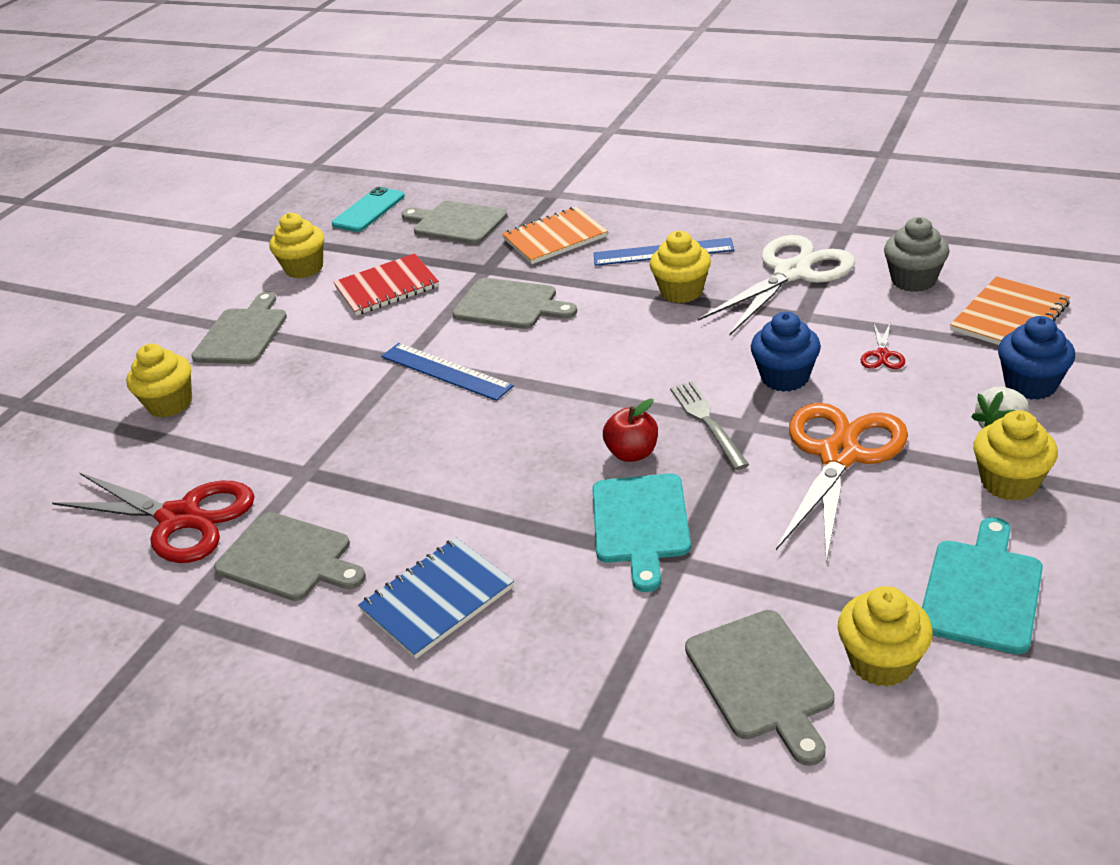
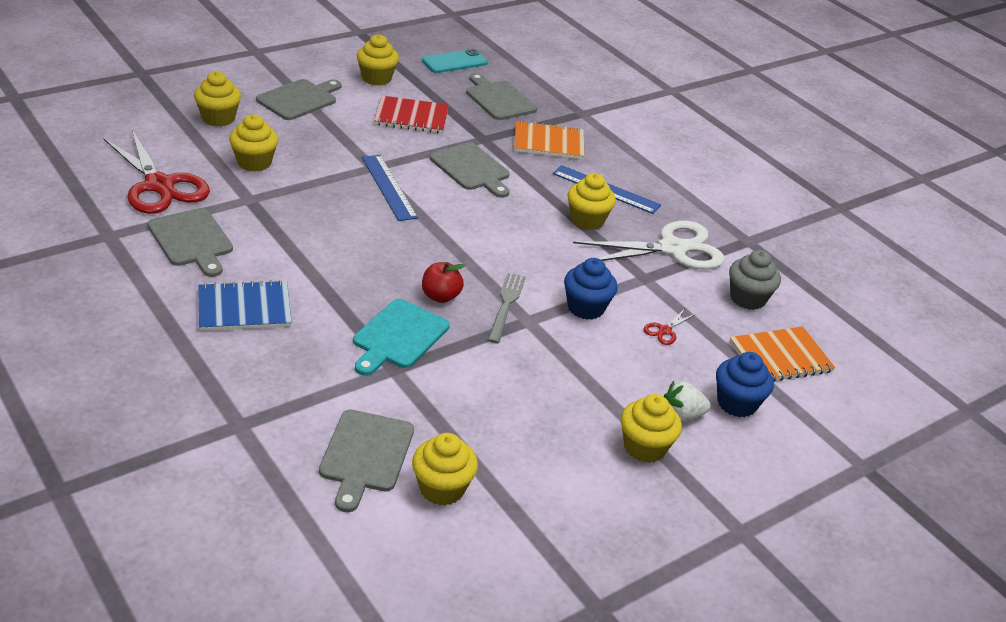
camera: 20 degrees right, 0 degrees up
orange scissors [776,403,908,563] -> none
turquoise cutting board [922,517,1043,654] -> none
none -> yellow cupcake [229,114,279,172]

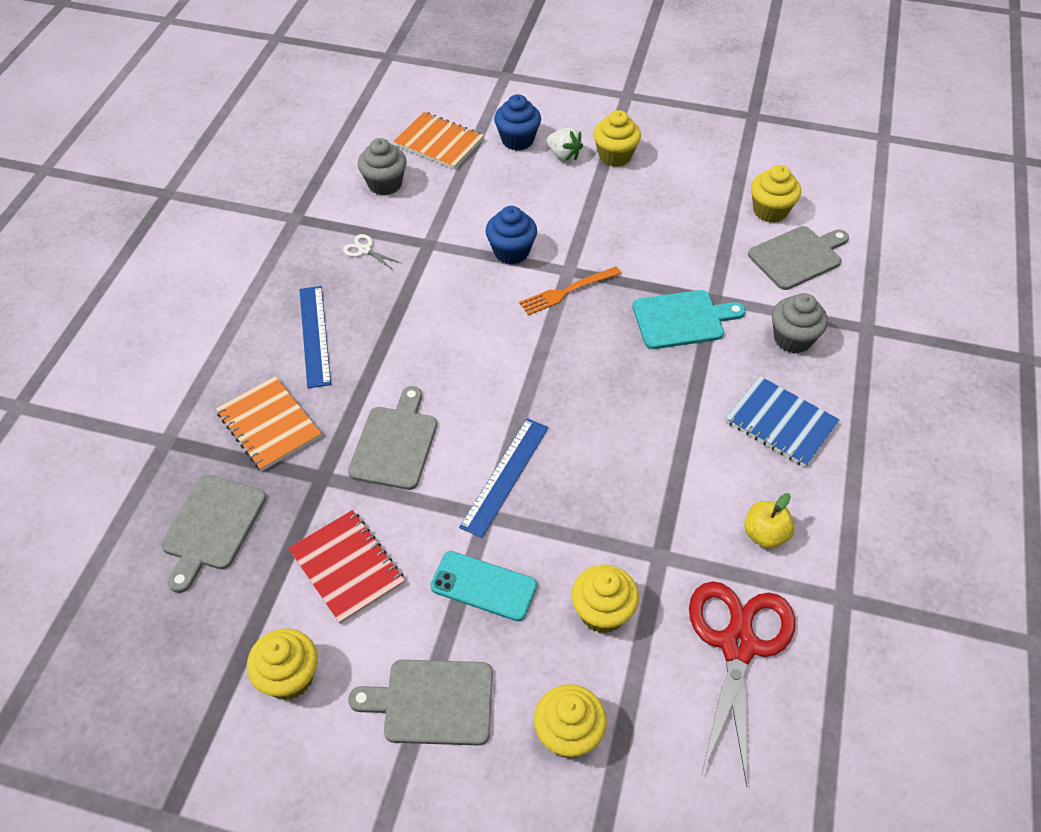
camera: 125 degrees left, 15 degrees up
grey cutting board [148,208,233,277] -> yellow apple [744,493,795,549]
turquoise phone [422,49,488,73] -> turquoise phone moved to [430,551,537,621]
red apple [422,262,465,303] -> none
grey fork [488,273,526,343] -> orange fork [519,266,621,315]
yellow cupcake [568,173,616,230] -> none
white scissors [573,221,725,270] -> white scissors [343,234,401,270], size x0.40
red scissors [643,310,696,345] -> none
none -> grey cupcake [772,293,828,354]

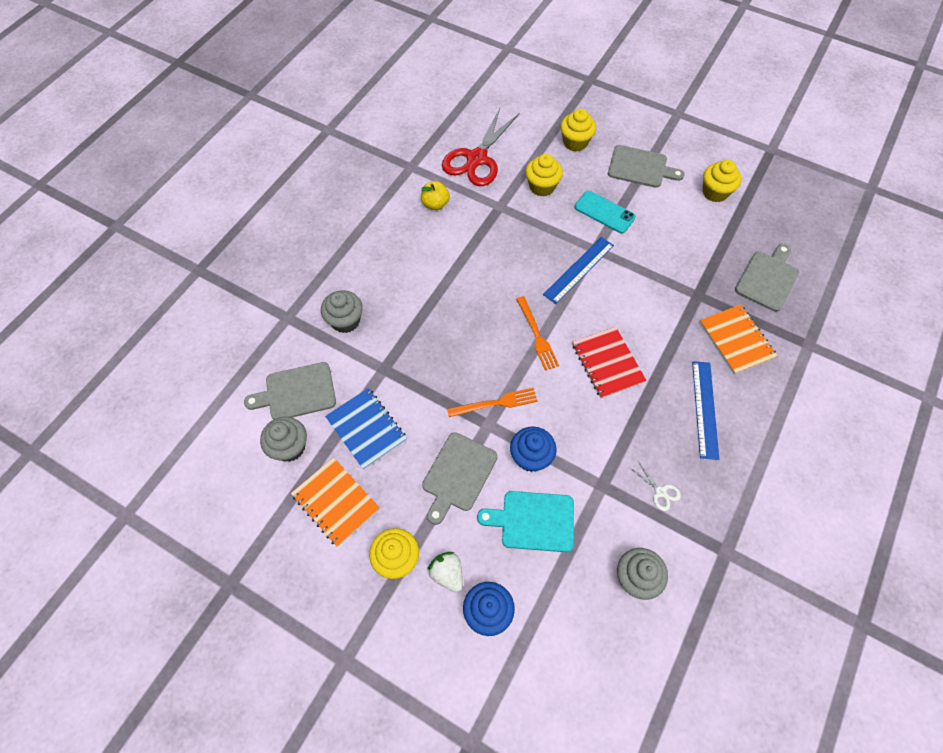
camera: 165 degrees left, 10 degrees up
red notebook [288,510,405,624] -> red notebook moved to [572,327,647,398]
grey cutting board [348,386,437,490] -> grey cutting board moved to [422,432,498,525]
orange notebook [393,112,484,169] -> orange notebook moved to [291,457,380,547]
turquoise cutting board [632,290,746,349] -> turquoise cutting board moved to [477,491,574,552]
blue notebook [726,376,840,467] -> blue notebook moved to [325,388,407,469]
yellow cupcake [751,165,801,223] -> grey cupcake [260,417,307,462]
none -> orange fork [516,296,559,371]

